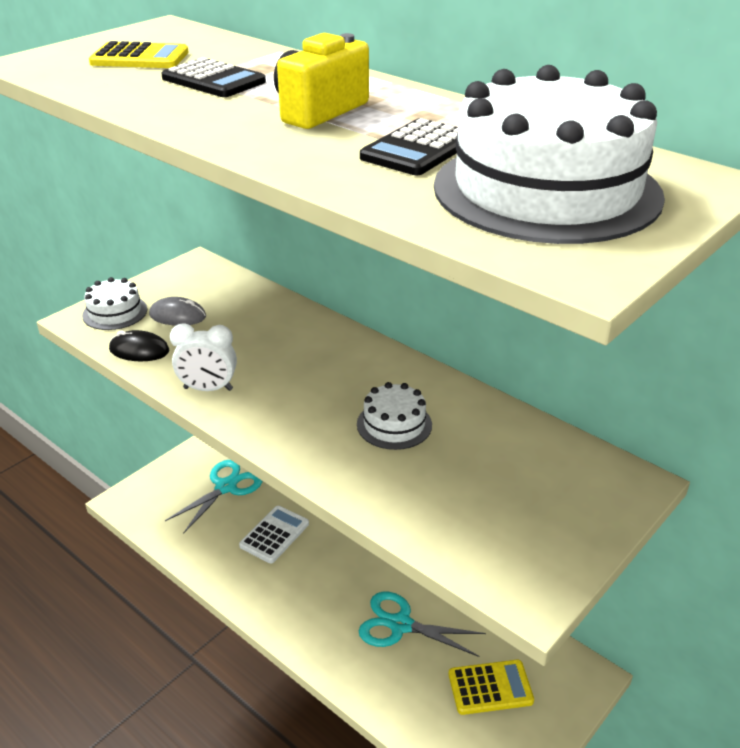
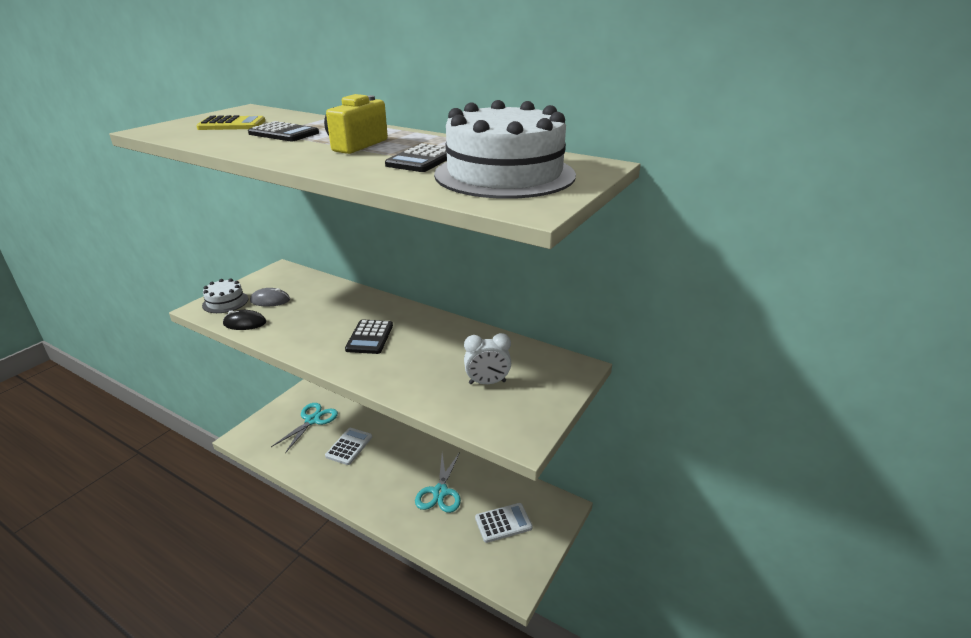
camera: 10 degrees left, 5 degrees down
white clock [170,323,237,391] -> white clock moved to [464,333,511,384]
white cake [357,382,432,450] -> none
turquoise scissors [359,592,486,657] -> turquoise scissors turned 90 degrees counterclockwise [415,452,461,513]
yellow calculator [448,660,534,715] -> white calculator [475,503,533,543]
none -> black calculator [345,320,393,354]

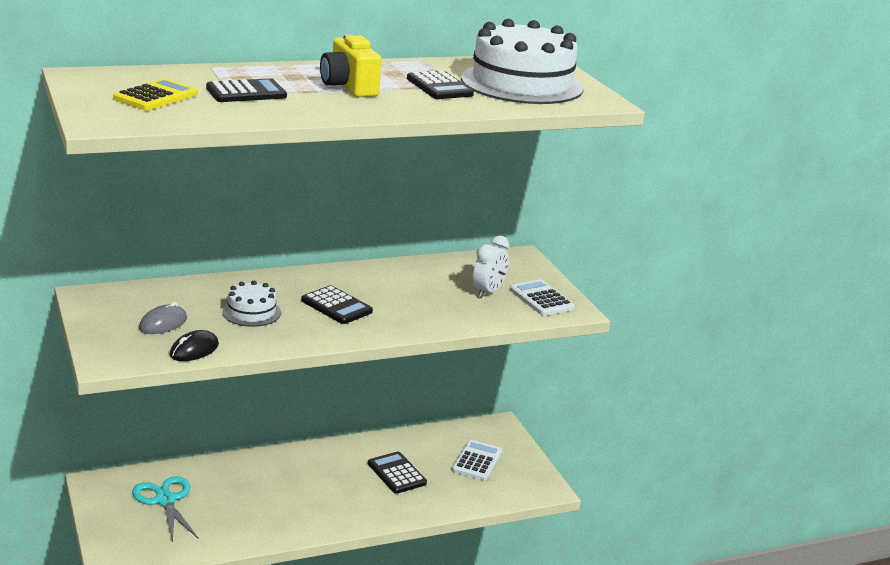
camera: 55 degrees left, 5 degrees down
white cake [202,278,248,313] -> white cake moved to [222,281,281,327]
white calculator [325,428,372,465] -> white calculator moved to [510,279,575,316]
turquoise scissors [415,452,461,513] -> black calculator [368,452,427,494]

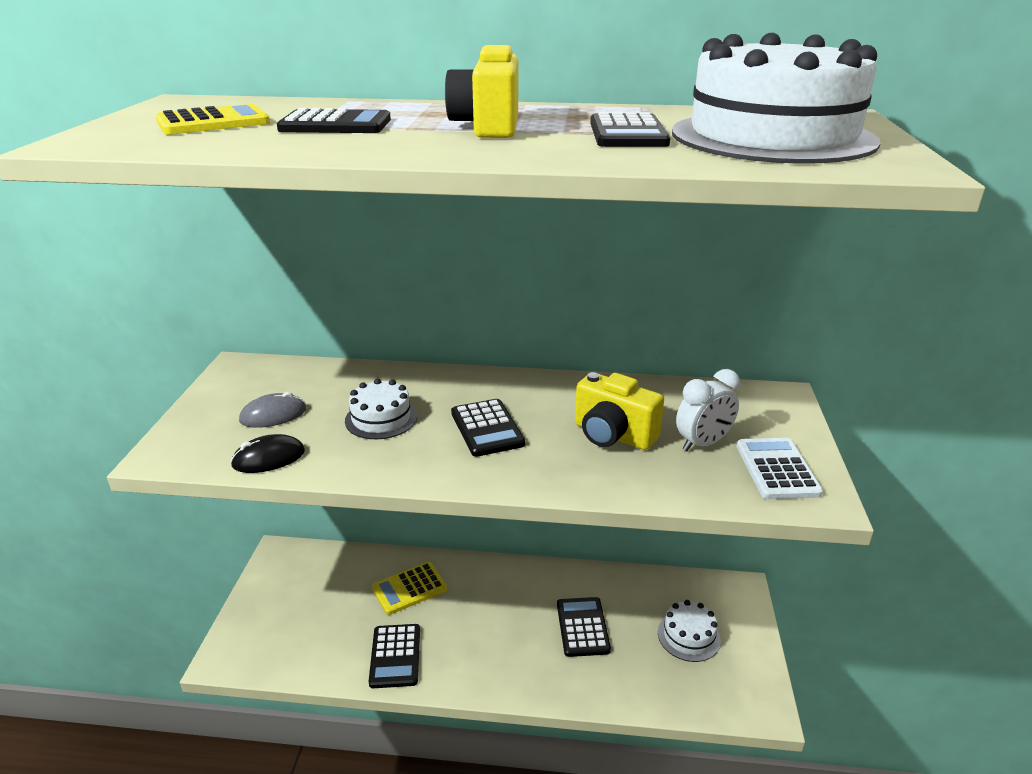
camera: 30 degrees right, 5 degrees up
turquoise scissors [132,476,199,542] -> none
white calculator [452,440,503,480] -> white cake [658,600,721,662]
none -> black calculator [369,624,420,688]
none -> yellow calculator [372,562,447,615]
none -> yellow camera [575,372,664,450]

